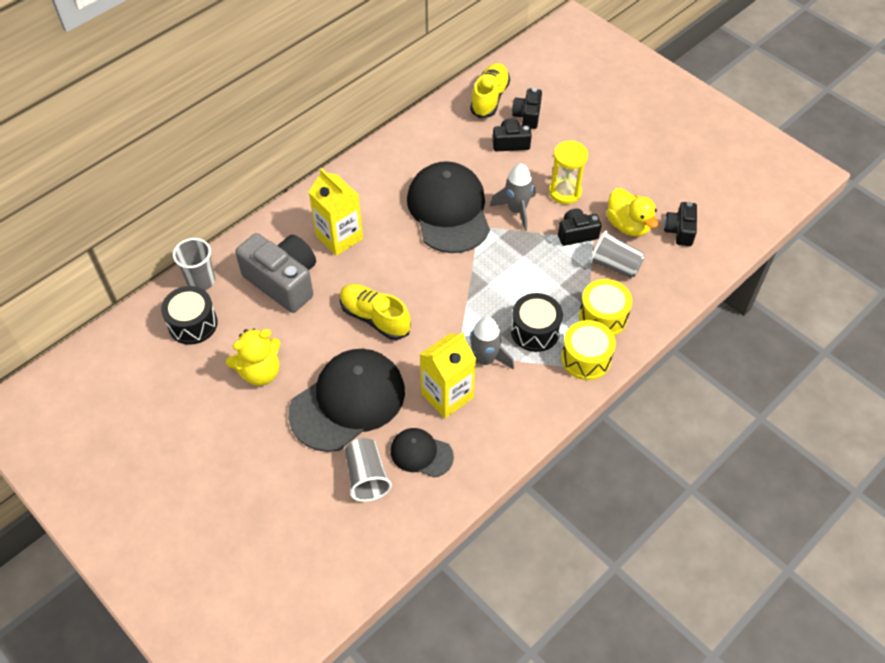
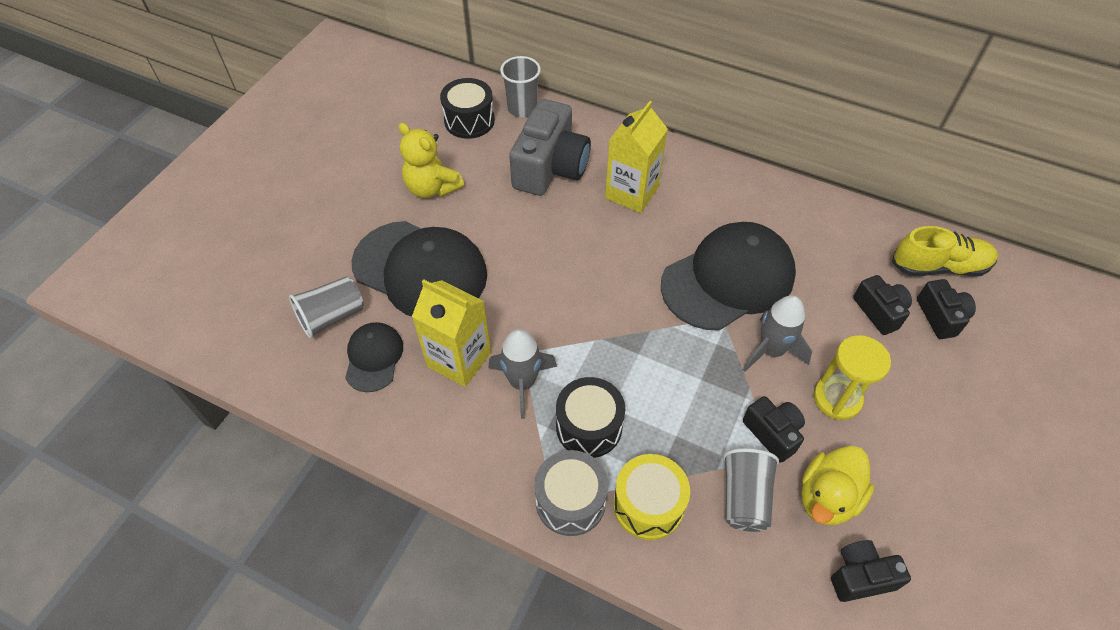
camera: 70 degrees right, 0 degrees up
yellow shoe [340,284,411,340] -> none
black camera [512,88,542,129] -> black camera turned 90 degrees clockwise [917,279,976,339]
yellow drum [561,320,616,380] -> grey drum [534,450,608,536]

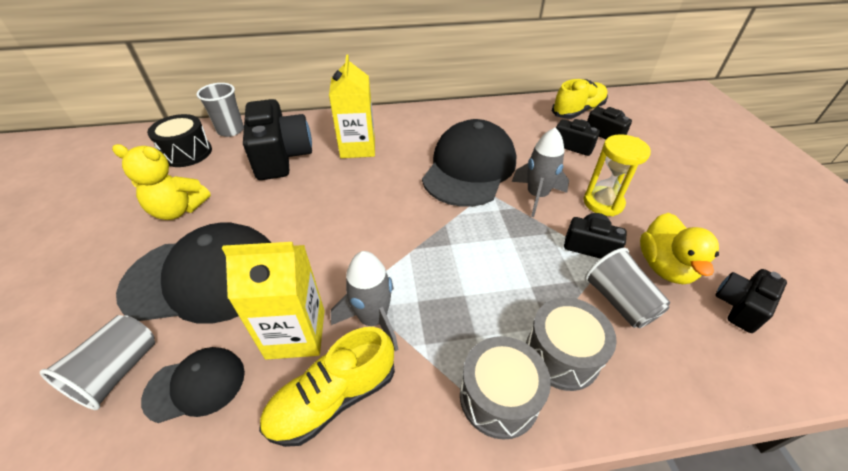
camera: 35 degrees left, 10 degrees down
black cap [345,322,403,392] -> black cap turned 105 degrees clockwise [141,347,245,423]
grey camera [509,99,591,196] -> black camera [243,99,312,180]
black drum [556,377,625,458] -> none
yellow drum [613,454,690,540] -> grey drum [526,297,617,391]
none -> yellow shoe [259,327,395,447]

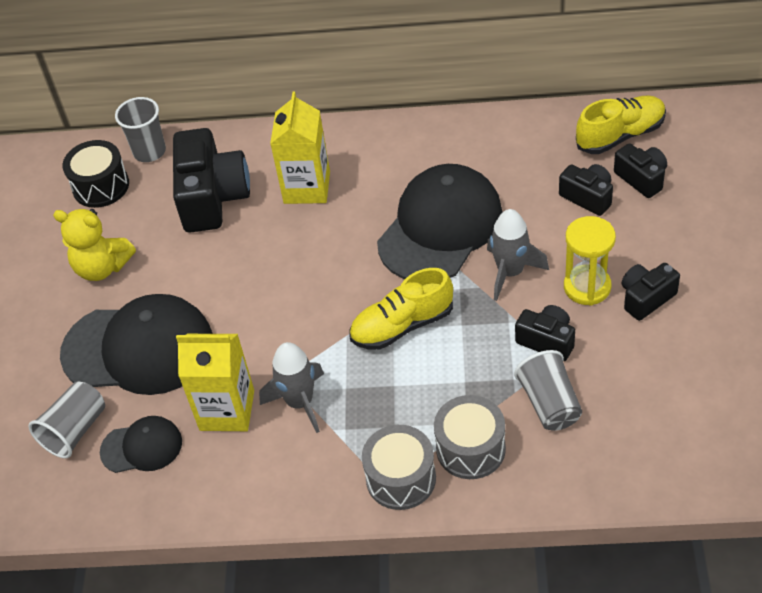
camera: 15 degrees right, 5 degrees up
yellow shoe [259,327,395,447] -> yellow shoe moved to [350,268,453,350]
yellow duck [640,213,719,284] -> none
black camera [715,269,787,333] -> black camera moved to [622,263,680,321]

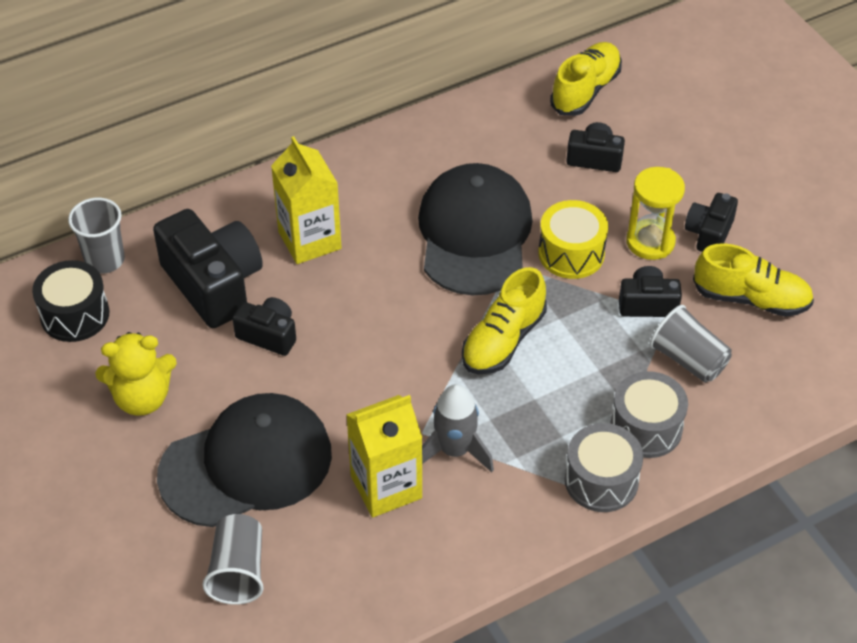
camera: 35 degrees left, 0 degrees up
black cap [100,416,182,473] -> none
grey rocket [487,209,549,301] -> yellow drum [538,200,608,279]
black camera [614,143,667,198] -> black camera moved to [232,297,296,356]
none -> yellow shoe [693,243,814,317]

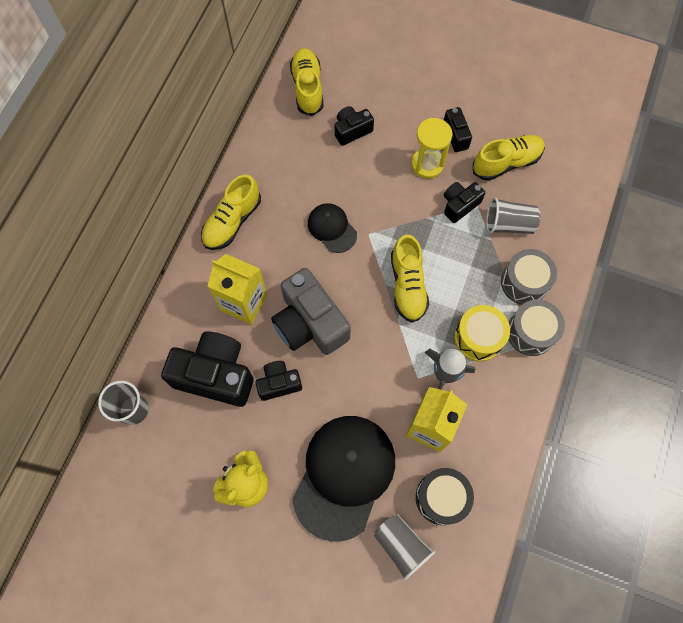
camera: 40 degrees left, 20 degrees up
black drum [32,260,110,342] -> black drum moved to [416,468,474,525]
black cap [418,163,533,296] -> black cap [308,203,357,253], size x0.50
yellow drum [538,200,608,279] -> yellow drum moved to [454,305,510,362]
none -> yellow shoe [201,175,261,250]
none -> grey camera [271,268,351,355]

